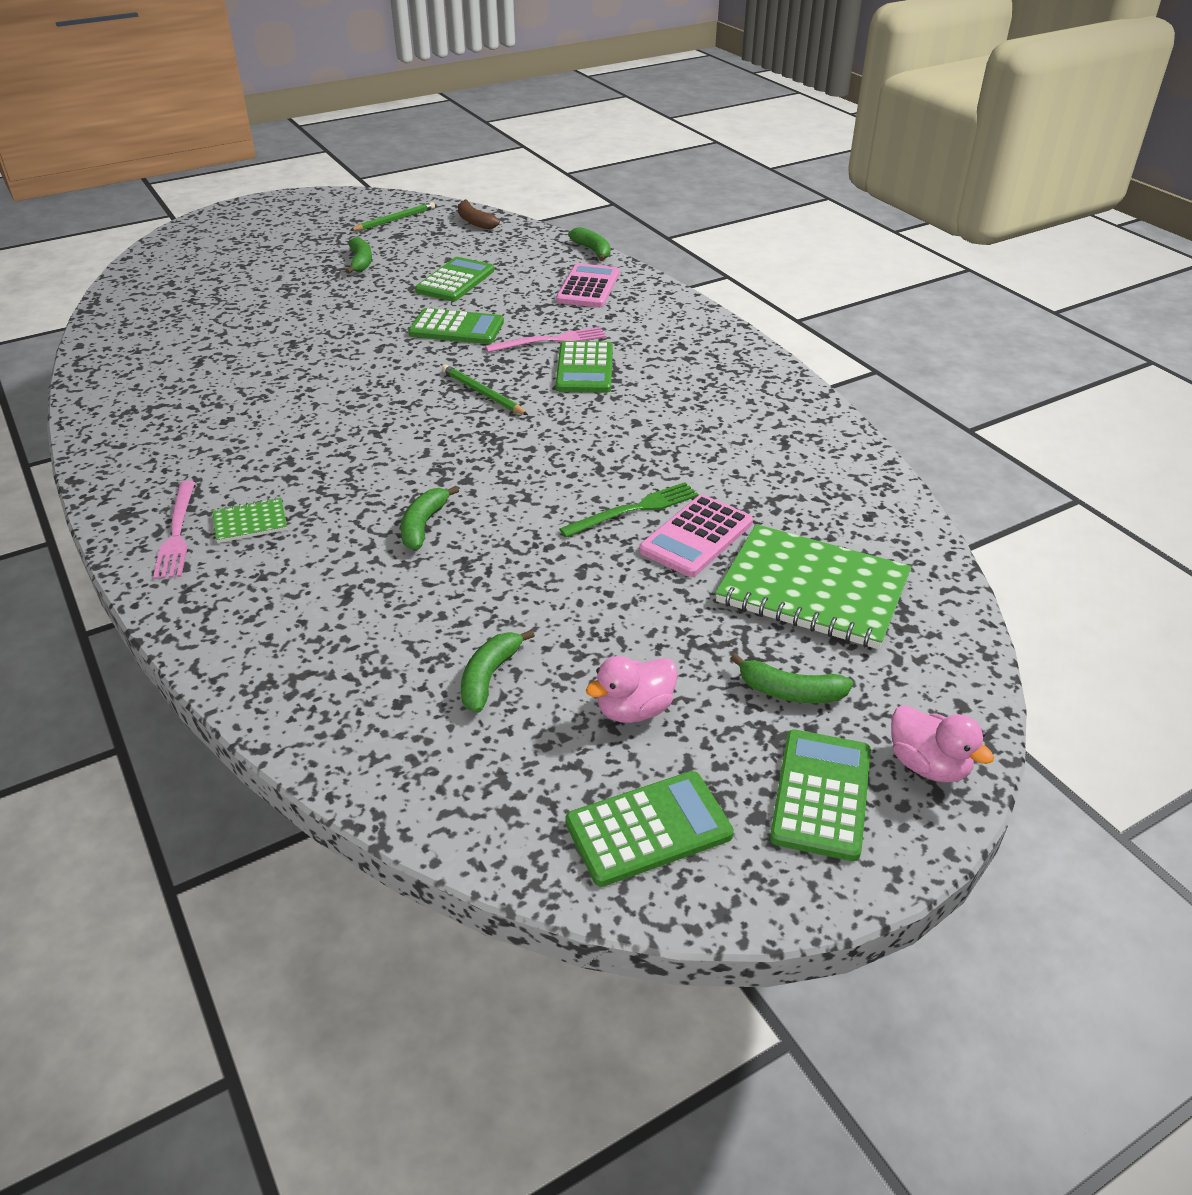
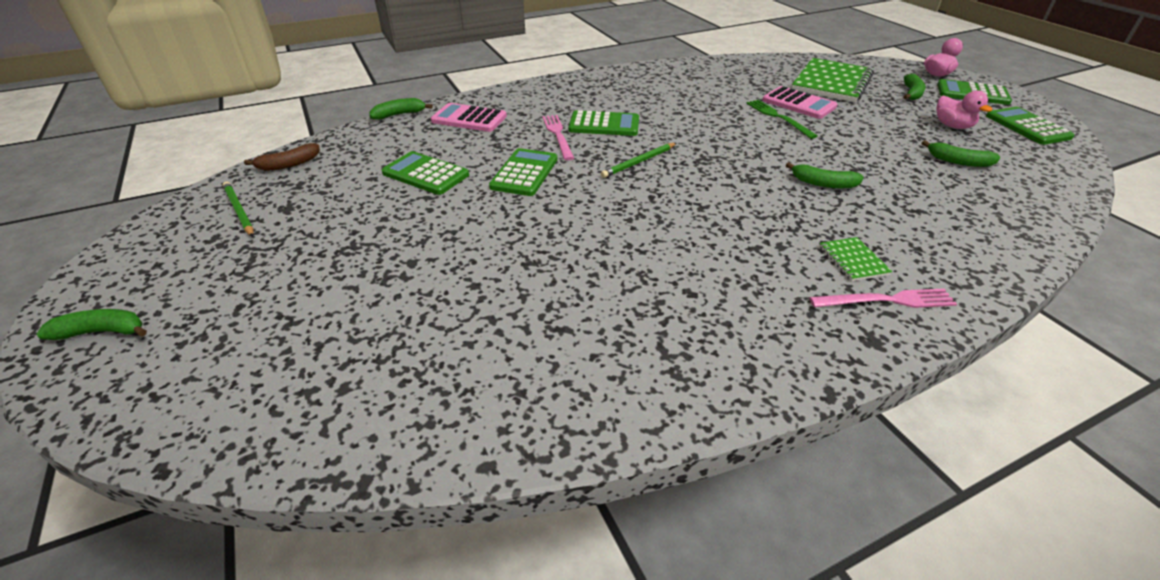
camera: 85 degrees left, 0 degrees up
green banana [345,237,372,274] -> green banana moved to [36,309,147,340]

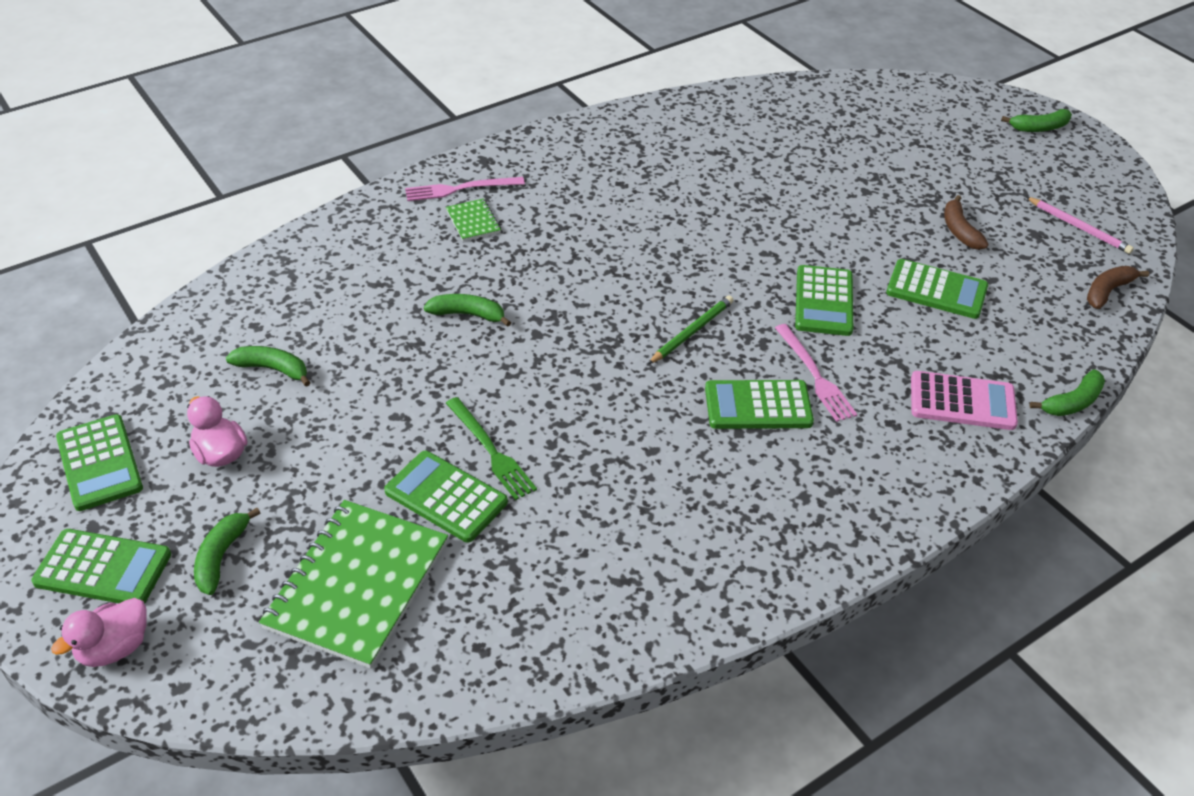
camera: 170 degrees right, 5 degrees up
green pencil [222,182,254,237] -> pink pencil [1026,197,1134,254]
pink calculator [762,86,838,119] -> green calculator [384,451,508,543]
none -> brown banana [944,195,988,250]

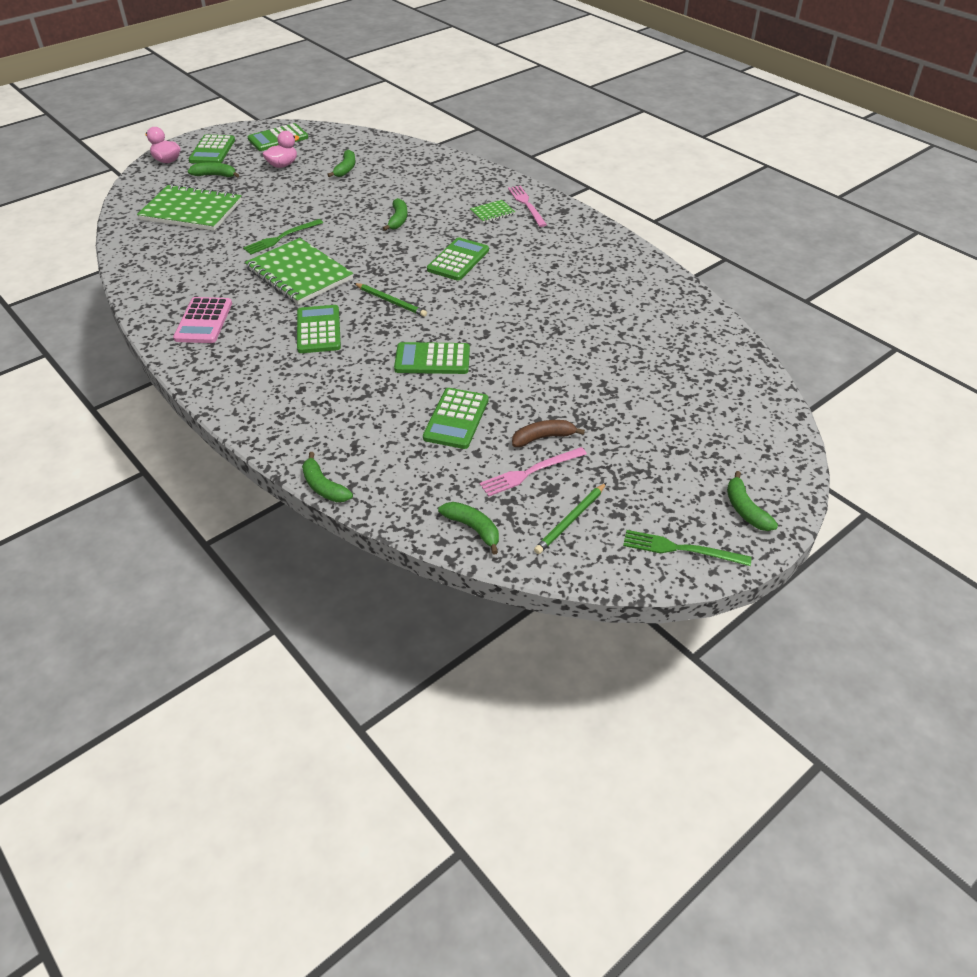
camera: 85 degrees right, 0 degrees up
green calculator [384,451,508,543] -> green calculator moved to [427,237,489,281]
pink fork [775,324,857,422] -> pink fork moved to [479,447,587,497]
pink calculator [911,371,1018,430] -> pink calculator moved to [173,297,232,343]
pink pencil [1026,197,1134,254] -> green pencil [534,482,607,554]
brown banana [1087,266,1149,309] -> green banana [438,502,499,555]
none -> green notebook [245,238,353,305]
none -> green fork [623,530,752,566]

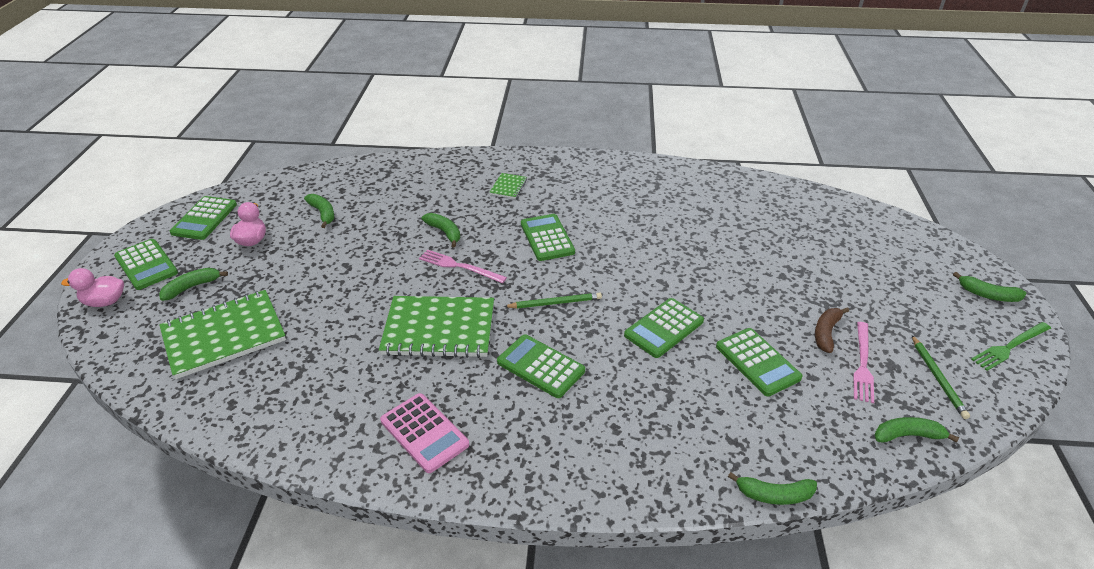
camera: 45 degrees left, 5 degrees down
green fork [243,219,323,255] -> none
pink fork [508,186,547,227] -> pink fork moved to [419,250,507,283]

